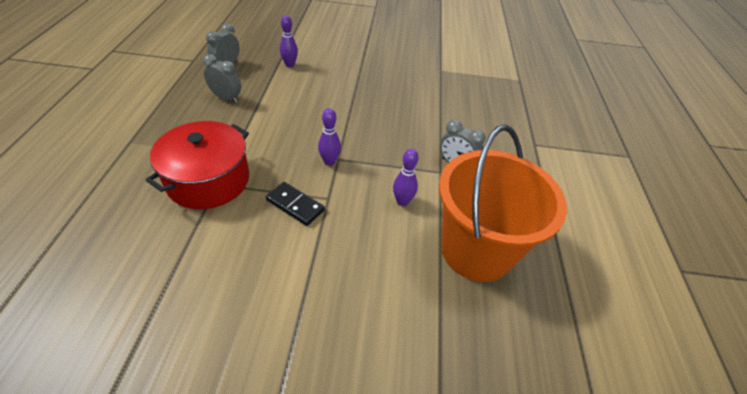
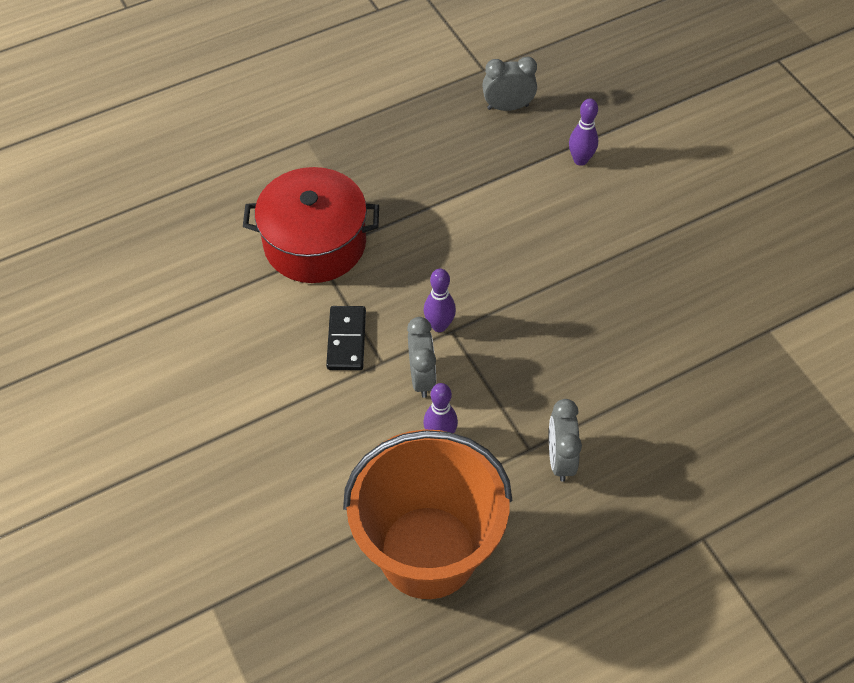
camera: 60 degrees right, 10 degrees up
grey clock [203,54,241,103] -> grey clock moved to [407,317,436,398]

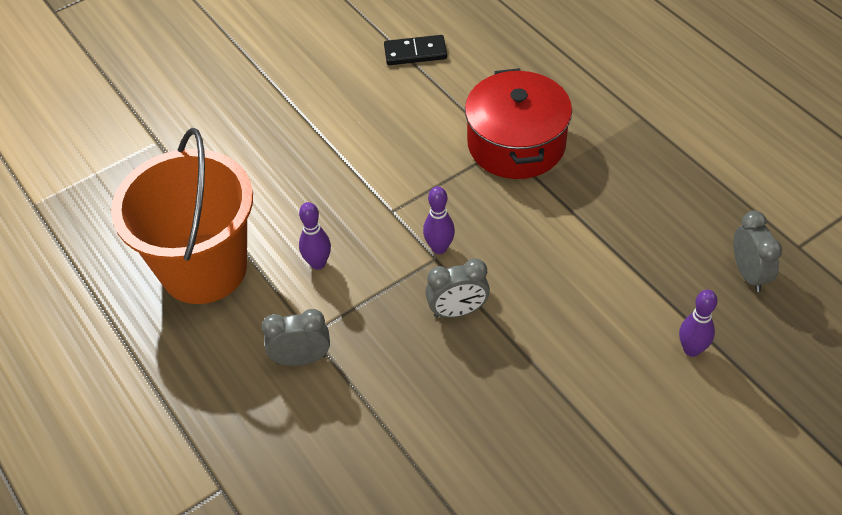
camera: 85 degrees right, 5 degrees down
black domino [326,306,366,370] -> black domino moved to [384,35,447,65]
grey clock [407,317,436,398] -> grey clock moved to [425,258,490,318]

